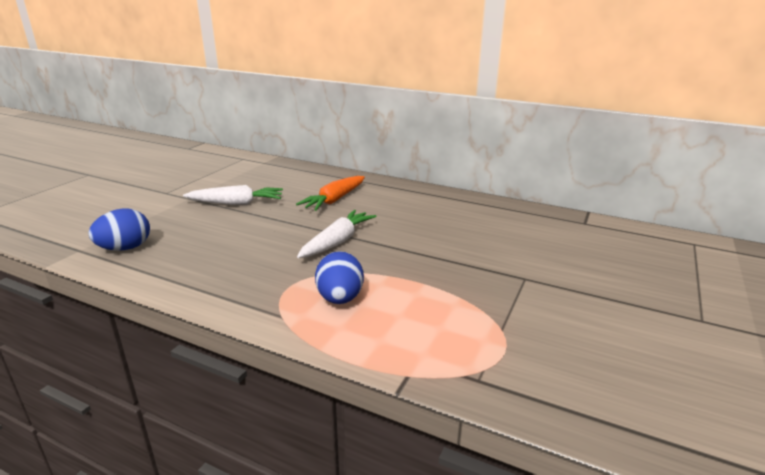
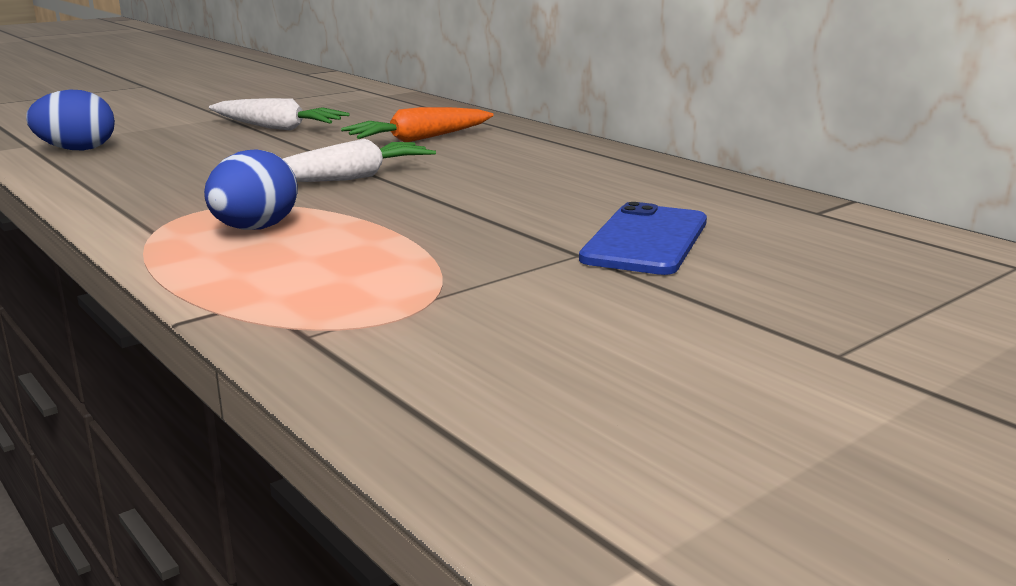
camera: 25 degrees right, 5 degrees down
none -> blue phone [579,202,707,275]

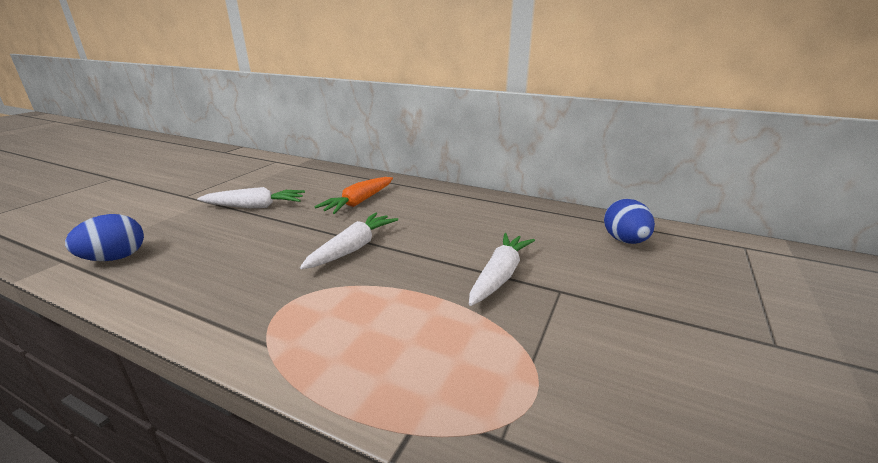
camera: 25 degrees left, 5 degrees up
blue egg [204,149,298,230] -> blue egg moved to [604,199,655,244]
blue phone [579,202,707,275] -> none
none -> white carrot [469,233,535,306]

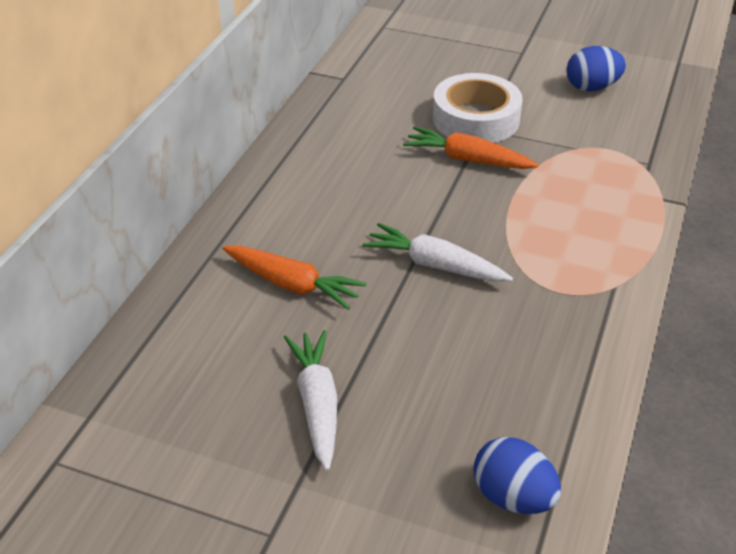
camera: 95 degrees left, 15 degrees up
white carrot [469,233,535,306] -> orange carrot [403,126,539,169]
blue egg [604,199,655,244] -> blue egg moved to [566,46,626,92]
none -> white tape [433,73,522,143]

